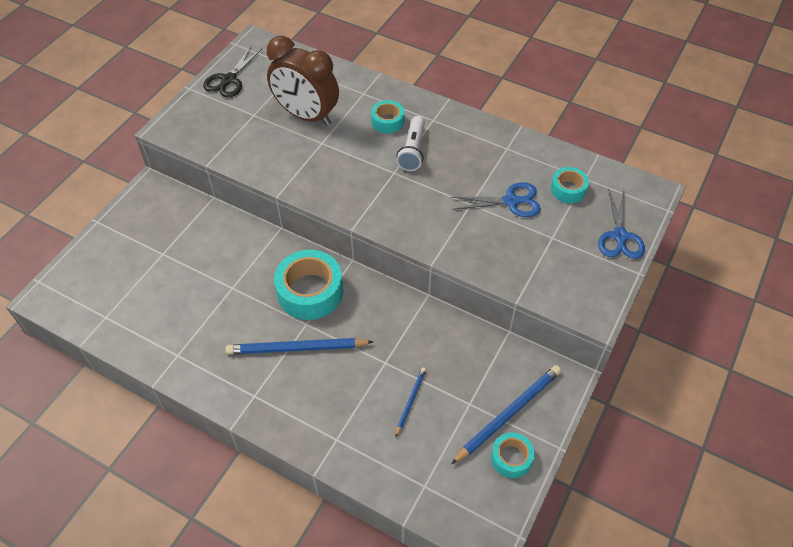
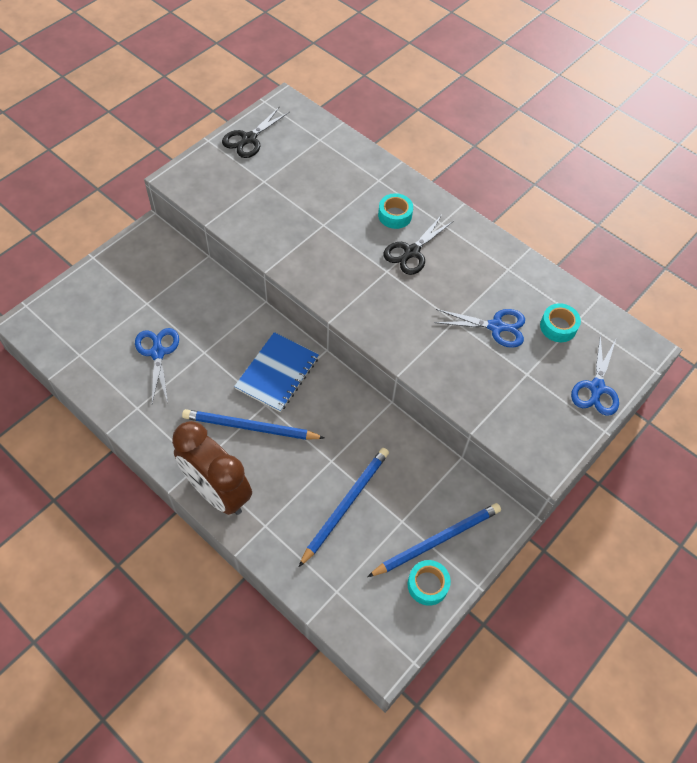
camera: 10 degrees right, 5 degrees up
brown clock [267,36,339,126] -> brown clock moved to [172,421,252,515]
turquoise tape [274,250,343,320] -> blue notebook [234,332,319,412]
blue pencil [395,367,426,437] -> blue pencil [299,448,389,567], size x1.89
white flashlight [397,116,425,171] -> black scissors [383,215,454,275]
none -> blue scissors [135,328,179,403]

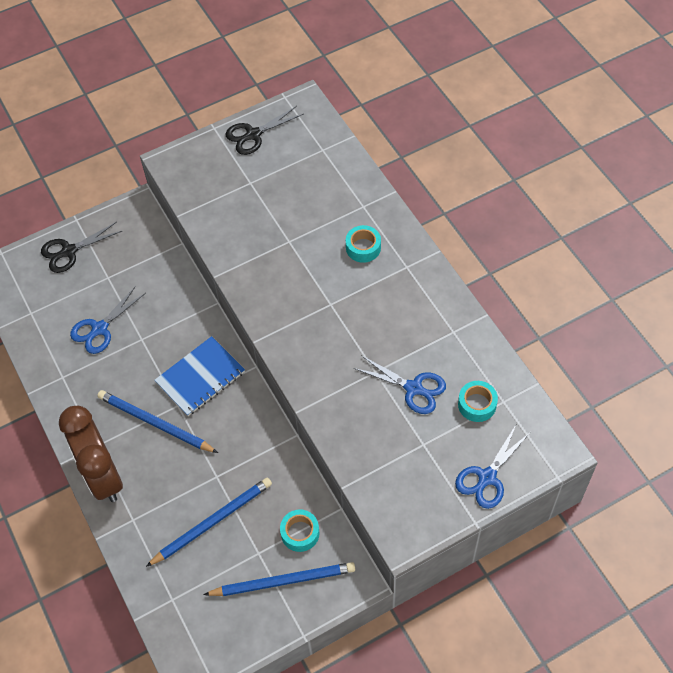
camera: 25 degrees right, 0 degrees up
blue scissors [135,328,179,403] -> blue scissors turned 150 degrees counterclockwise [70,286,146,354]
black scissors [383,215,454,275] -> black scissors moved to [41,222,122,273]
turquoise tape [408,560,451,606] -> turquoise tape moved to [280,509,320,552]

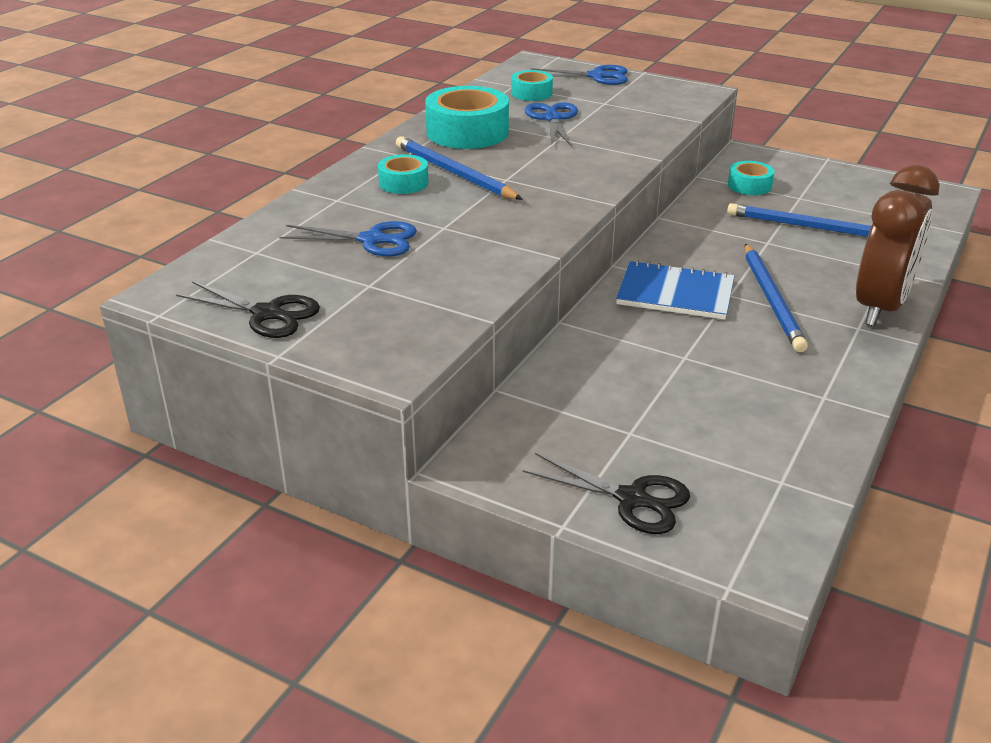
camera: 125 degrees left, 25 degrees down
blue scissors [70,286,146,354] -> blue scissors moved to [279,221,417,256]
blue pencil [203,562,355,596] -> blue pencil moved to [396,136,523,200]
none -> turquoise tape [425,86,509,149]

